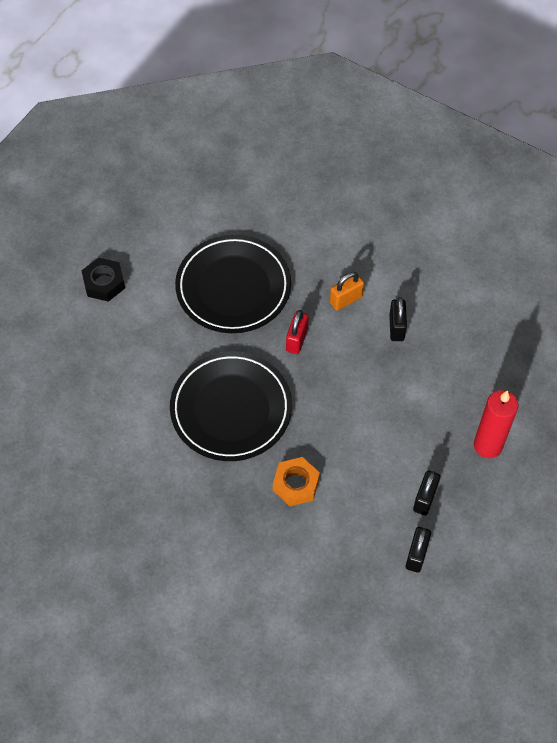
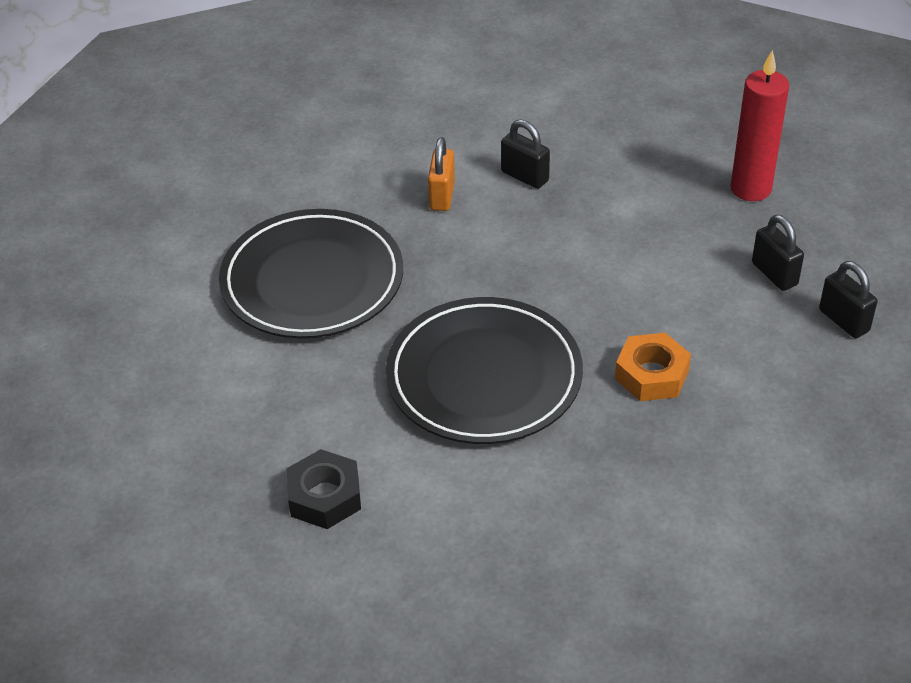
camera: 50 degrees left, 15 degrees down
black nut [81,258,125,302] -> black nut moved to [287,449,361,529]
red padlock [286,310,308,354] -> none

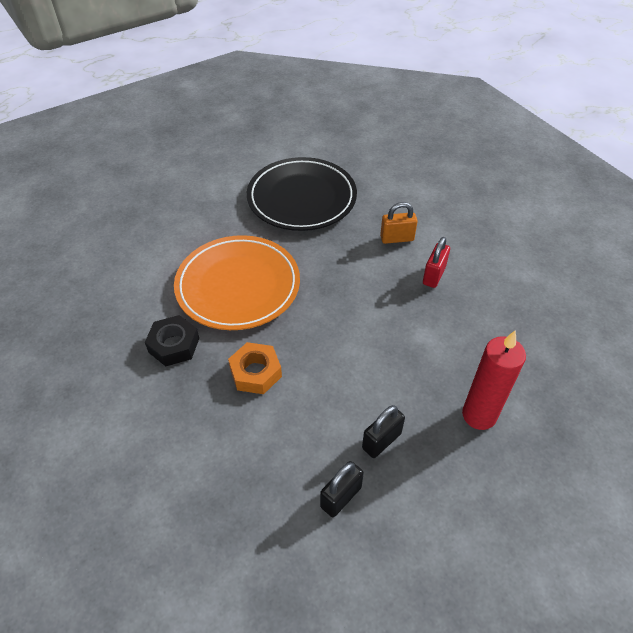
camera: 75 degrees right, 5 degrees up
black nut [287,449,361,529] -> black nut moved to [145,315,199,366]
black plate [386,297,583,444] -> orange plate [174,235,300,330]
black padlock [501,119,550,189] -> red padlock [423,237,450,288]

